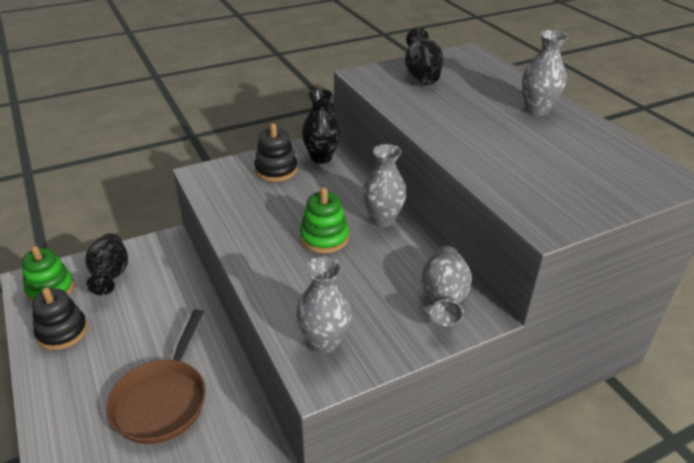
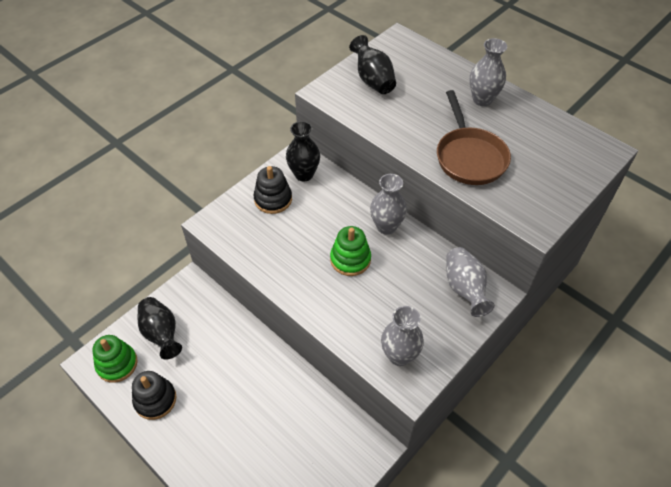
camera: 20 degrees left, 15 degrees up
brown pan [106,309,206,444] -> brown pan moved to [437,90,511,185]

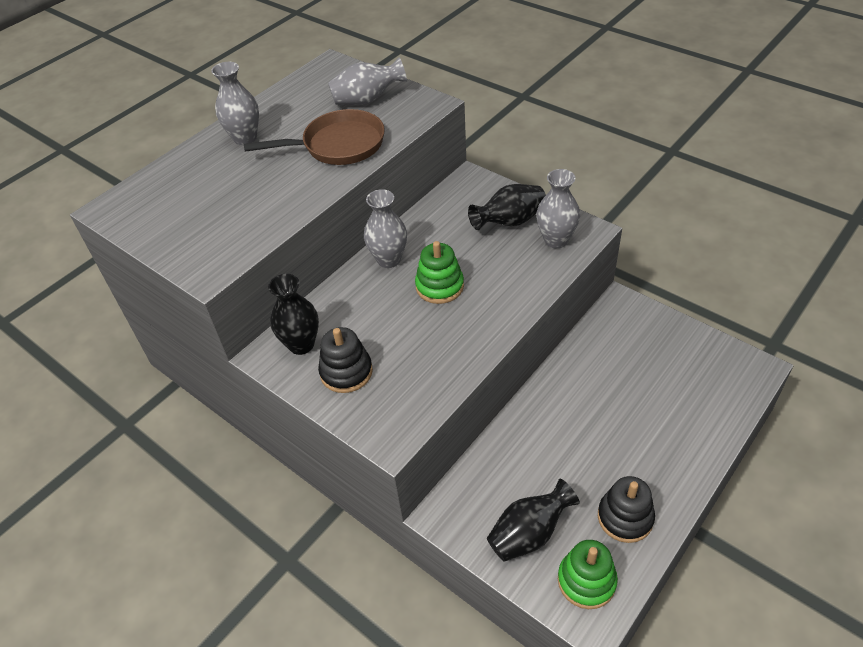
camera: 90 degrees left, 5 degrees down
black vase [349,35,396,94] -> black vase moved to [468,184,546,230]
grey vase [446,247,495,317] -> grey vase moved to [328,57,407,105]

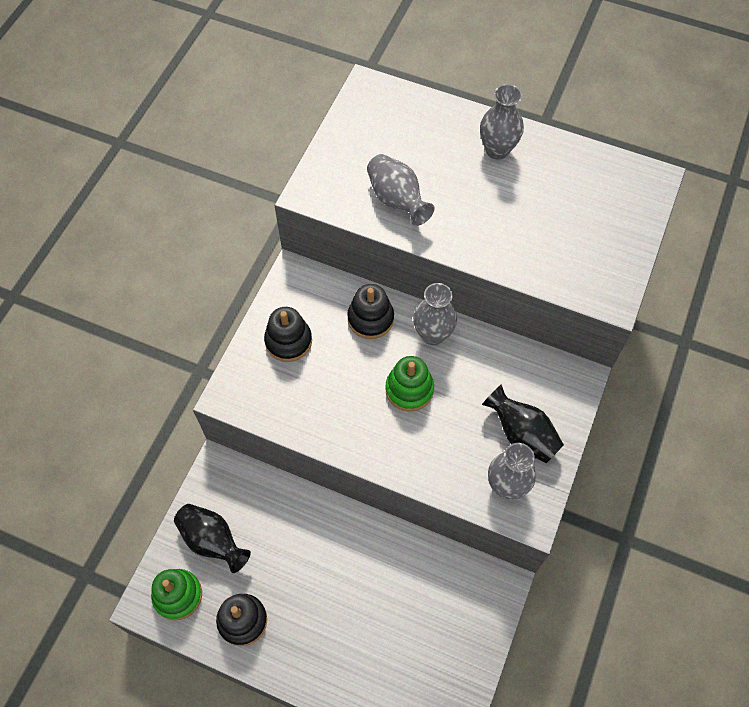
camera: 70 degrees right, 15 degrees up
brown pan [244,109,385,165] -> none
black vase [268,274,319,355] -> none
grey vase [328,57,407,105] -> grey vase moved to [367,154,434,226]
none -> black stacking toy [347,284,394,339]

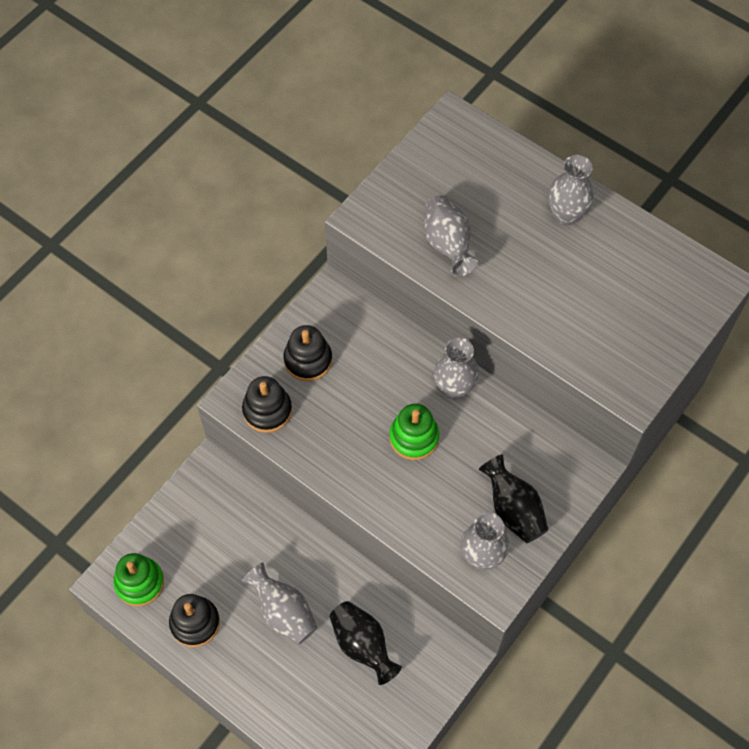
camera: 15 degrees right, 0 degrees up
black vase [174,504,251,573] -> black vase moved to [330,601,402,685]
black stacking toy [347,284,394,339] -> black stacking toy moved to [242,376,292,433]
none -> grey vase [242,562,318,645]

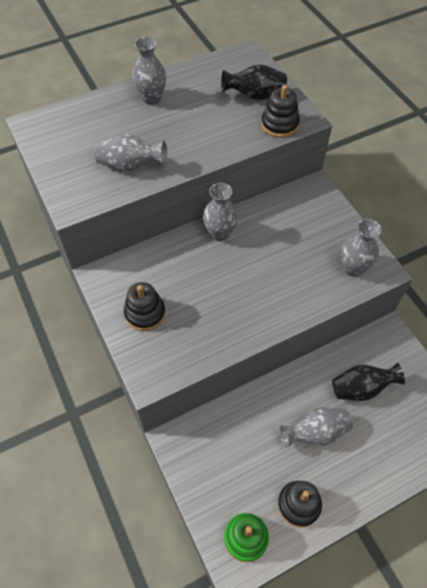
camera: 65 degrees left, 5 degrees down
black stacking toy [242,376,292,433] -> black stacking toy moved to [261,85,300,138]
green stacking toy [389,404,439,460] -> none
black vase [479,454,549,543] -> black vase moved to [221,64,287,100]

